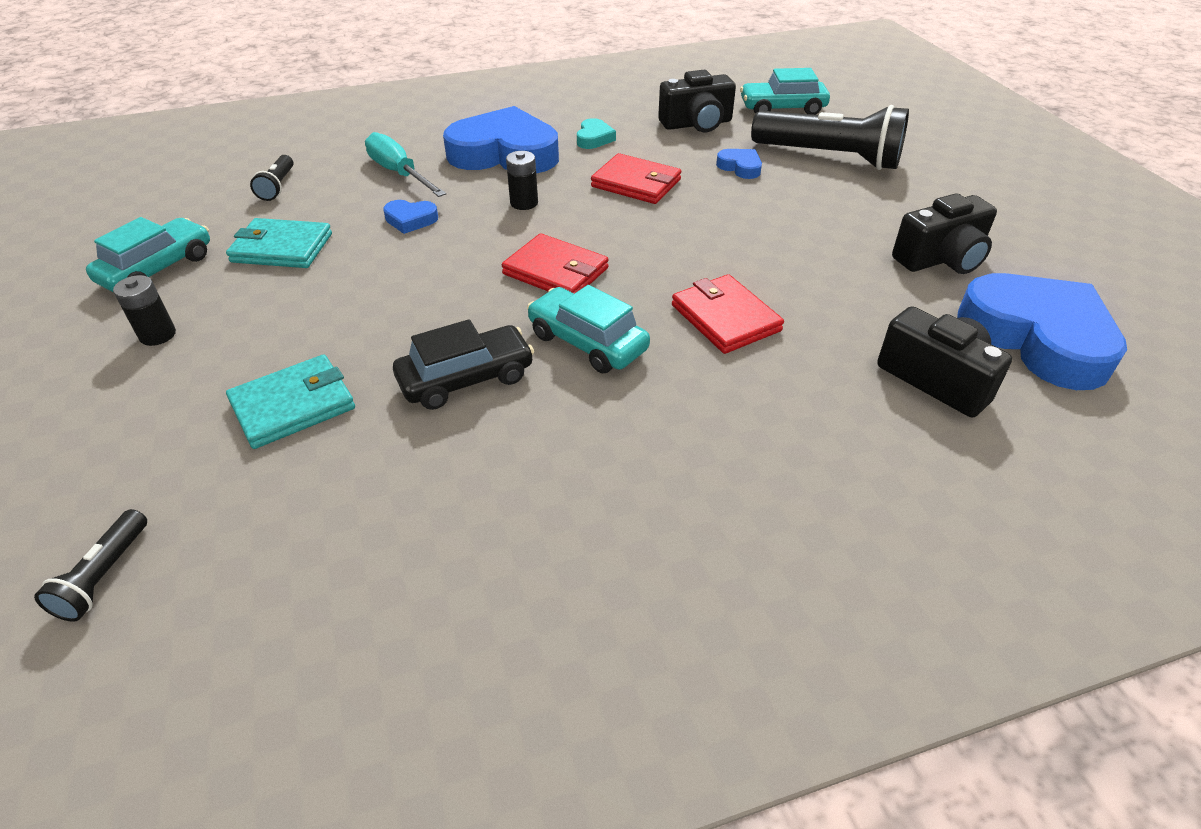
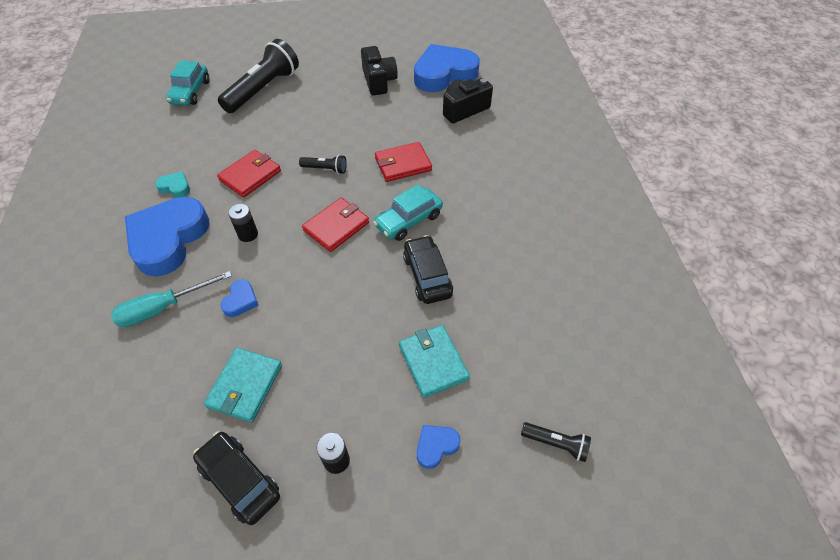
camera: 80 degrees left, 10 degrees up
turquoise car [86,217,210,292] -> black car [193,431,280,525]
black flashlight [250,155,294,201] -> black flashlight moved to [299,155,347,174]
black camera [658,70,736,132] -> none
blue heart [716,149,762,179] -> blue heart moved to [417,425,460,469]

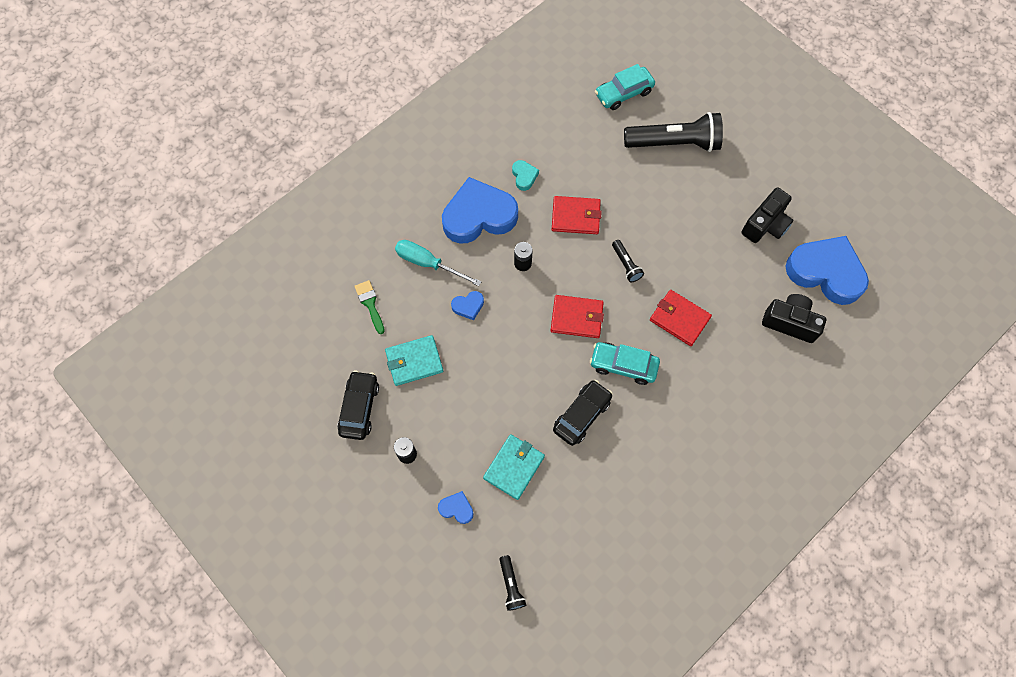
camera: 55 degrees right, 15 degrees up
none -> green brush [355,280,385,334]

